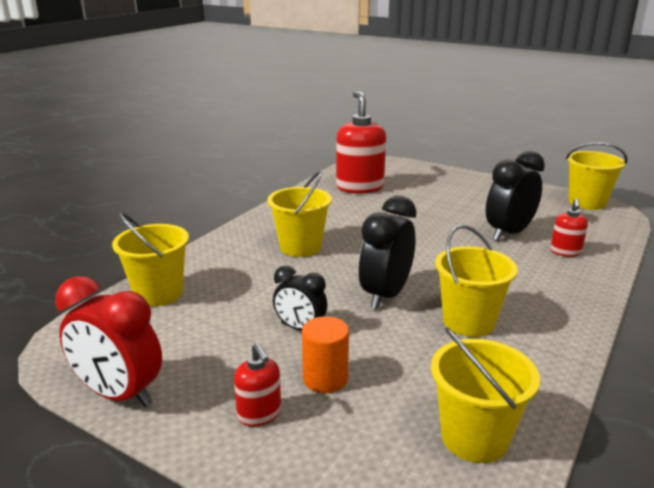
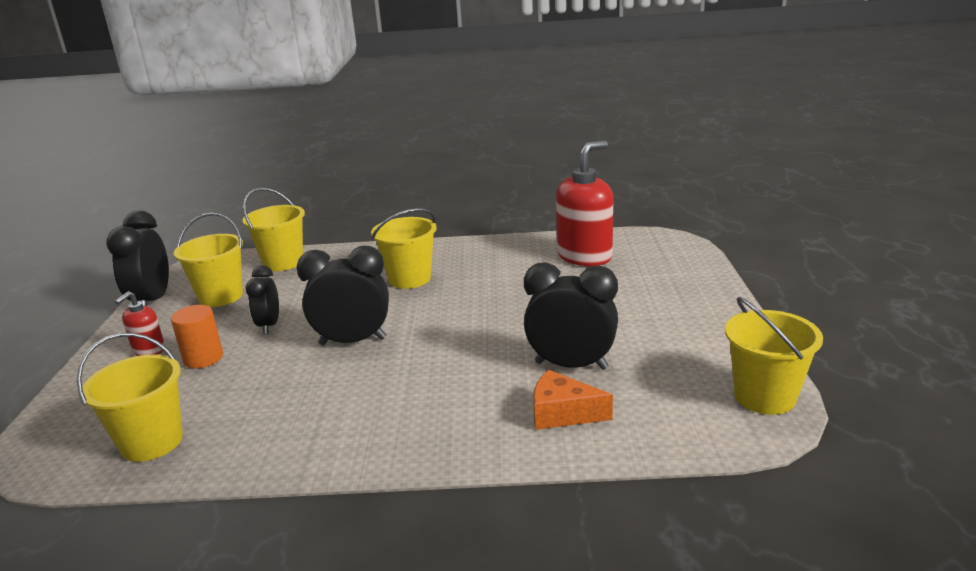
camera: 60 degrees right, 0 degrees up
red clock [55,276,162,408] -> black clock [106,211,169,306]
yellow bucket [435,225,518,337] -> yellow bucket moved to [174,213,243,307]
red soap dispenser [550,199,588,257] -> orange cheese [533,370,613,430]

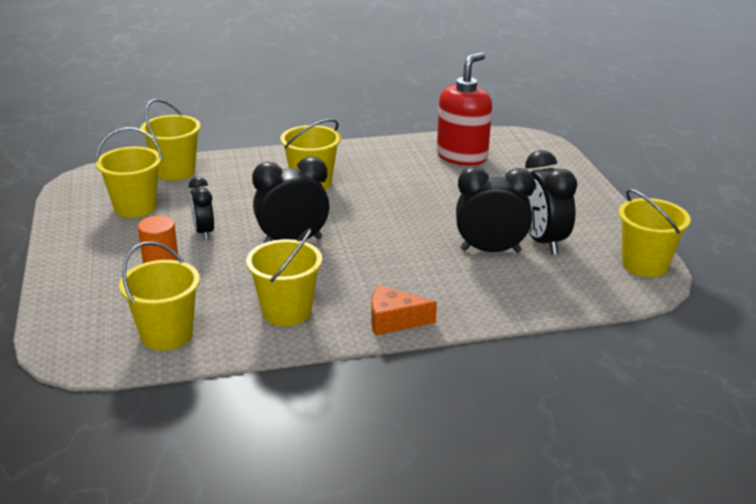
camera: 15 degrees left, 5 degrees up
black clock [106,211,169,306] -> black clock moved to [525,150,577,255]
red soap dispenser [115,291,165,356] -> none
orange cheese [533,370,613,430] -> orange cheese moved to [371,285,437,335]
none -> yellow bucket [246,229,322,326]

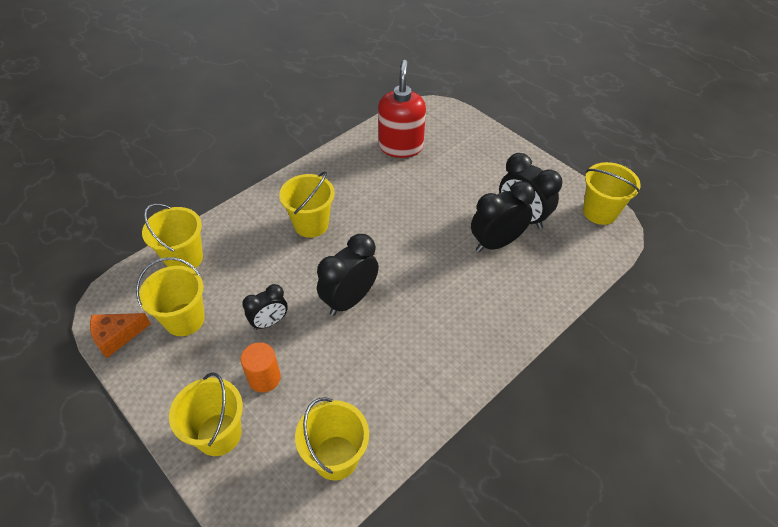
camera: 30 degrees left, 20 degrees up
black clock [189,177,214,240] -> black clock turned 75 degrees counterclockwise [242,284,288,330]
yellow bucket [246,229,322,326] -> yellow bucket moved to [169,372,243,456]
orange cheese [371,285,437,335] -> orange cheese moved to [90,313,151,358]

